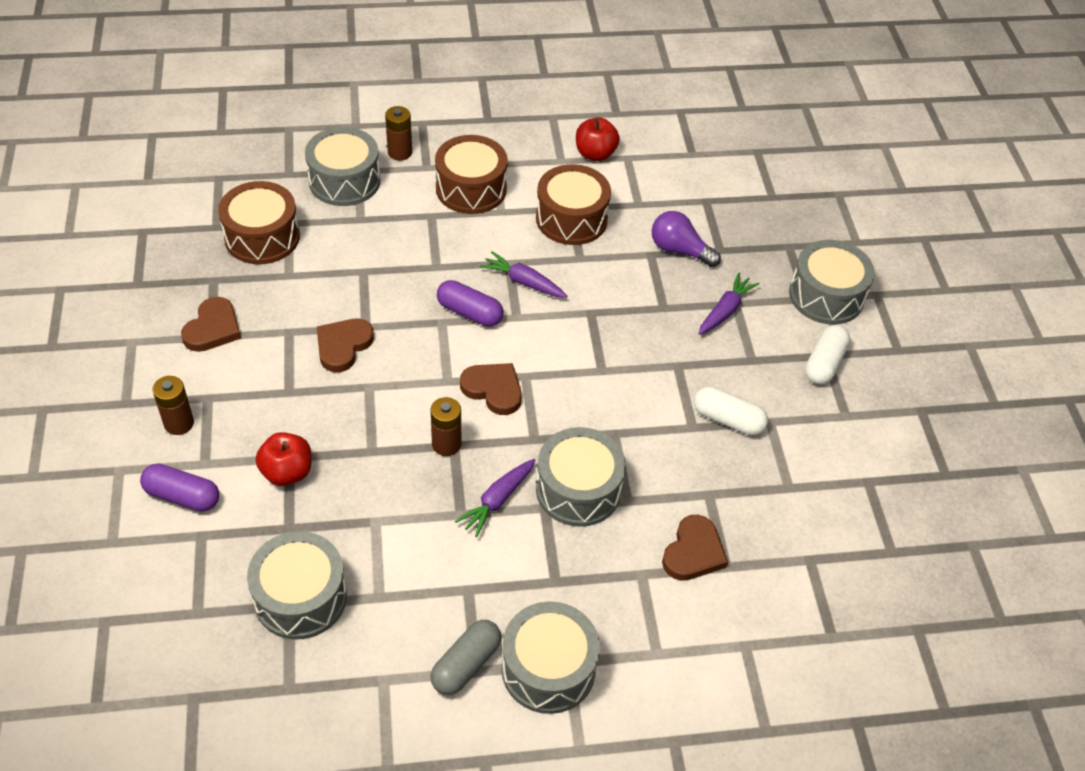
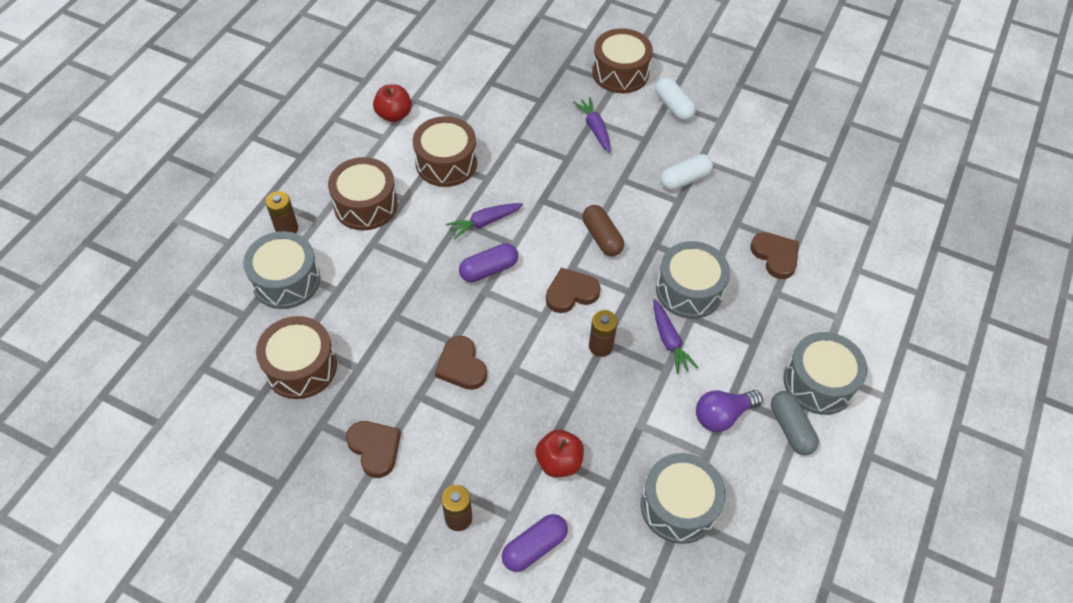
camera: 55 degrees left, 5 degrees up
purple light bulb [652,211,721,267] -> purple light bulb moved to [696,390,763,432]
grey drum [789,240,875,325] -> brown drum [592,28,653,93]
none -> brown capsule [582,205,624,256]

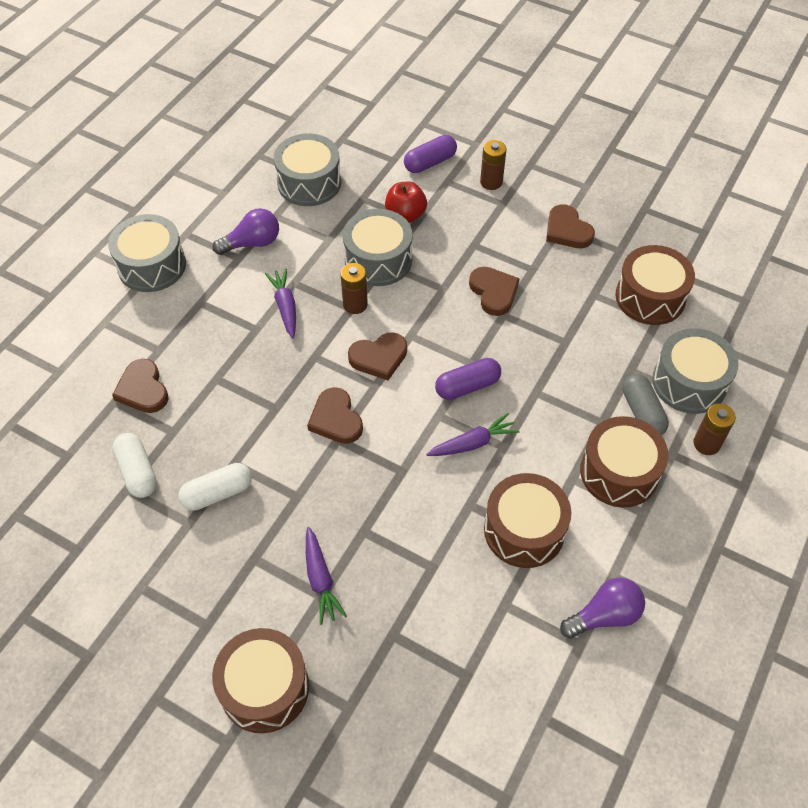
camera: 175 degrees left, 0 degrees up
red apple [373,84,412,122] -> purple light bulb [560,577,645,639]
brown capsule [582,205,624,256] -> brown heart [307,387,363,444]
white capsule [655,77,696,121] -> white capsule moved to [112,433,157,498]
grey drum [656,241,730,319] -> grey drum moved to [343,209,412,286]
grey capsule [771,391,819,455] -> grey capsule moved to [622,374,669,435]

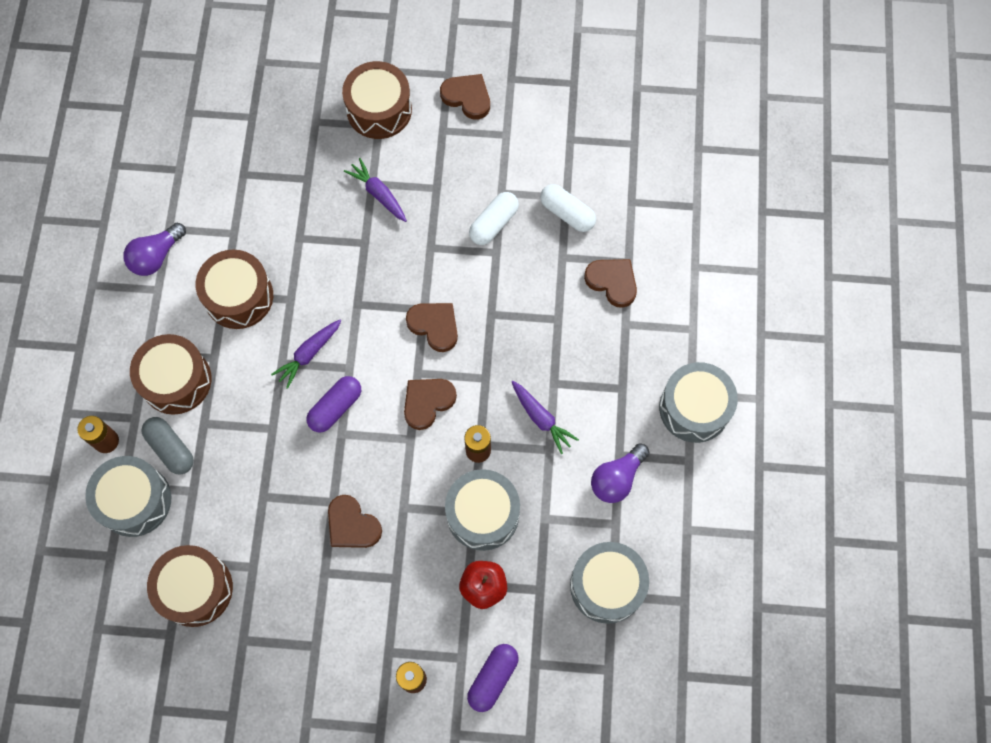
camera: 155 degrees right, 15 degrees up
brown heart [546,204,595,248] -> brown heart moved to [440,74,490,120]

